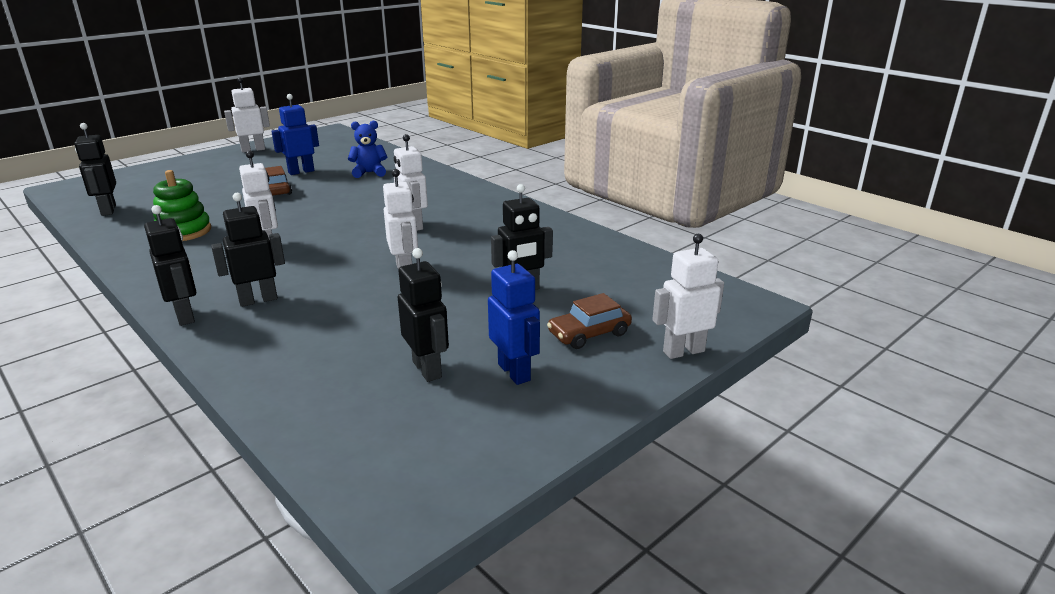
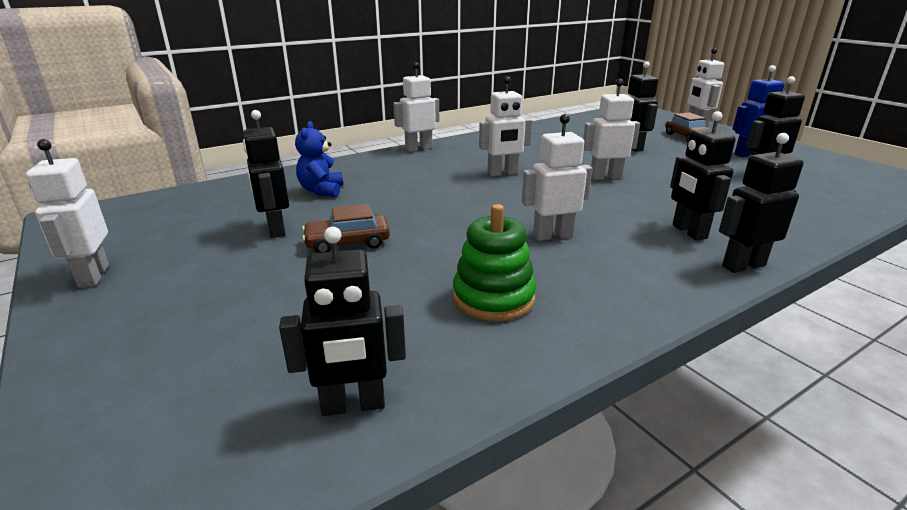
camera: 80 degrees left, 0 degrees up
blue robot [271,94,319,175] -> black robot [243,110,289,238]
none -> white robot [393,62,439,152]

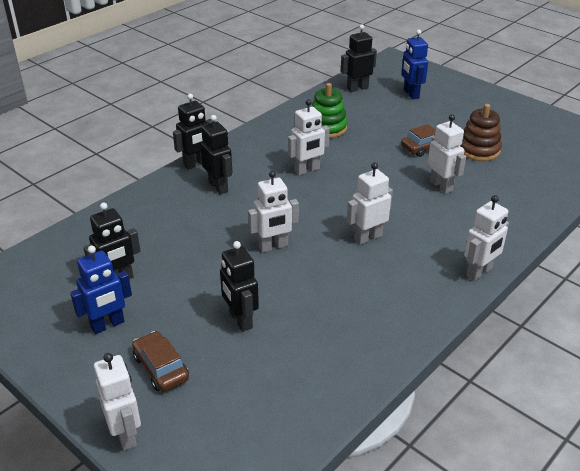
camera: 165 degrees right, 10 degrees up
white robot [26,139,109,288] -> white robot moved to [427,114,466,194]
black robot [243,110,289,238] -> brown stacking toy [460,104,502,161]
blue teddy bear [295,121,343,197] -> none
none -> blue robot [401,30,428,99]

